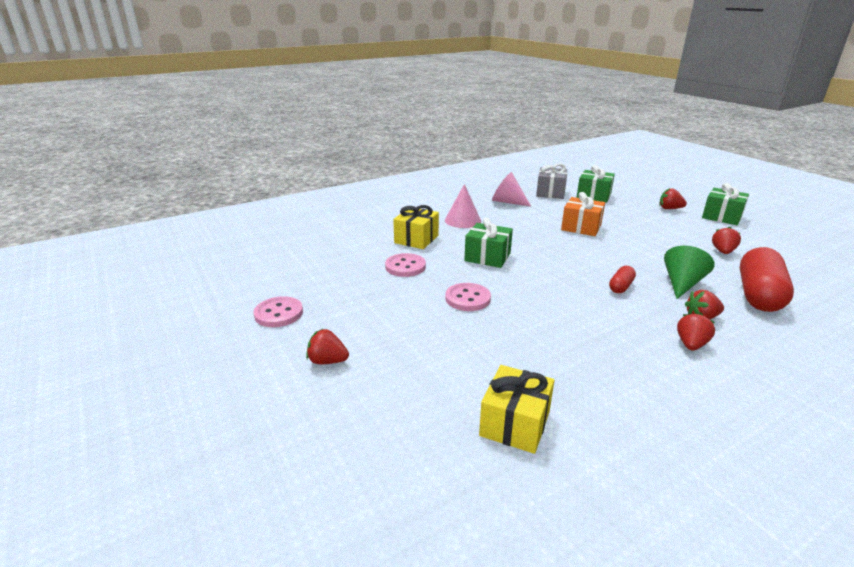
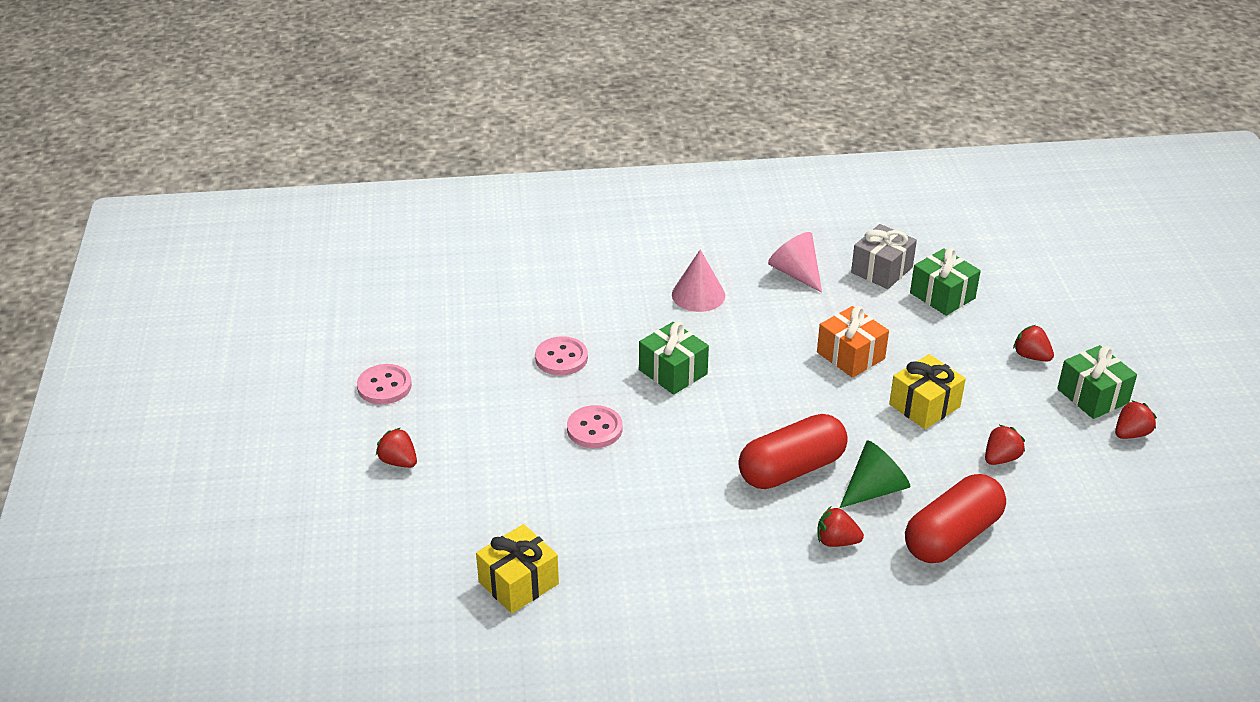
camera: 25 degrees right, 10 degrees up
yellow gift [393,205,439,249] -> yellow gift moved to [889,354,966,429]
red capsule [609,266,636,293] -> red capsule [738,414,848,489], size x2.14
red strawberry [677,312,715,350] -> red strawberry moved to [1115,400,1157,439]

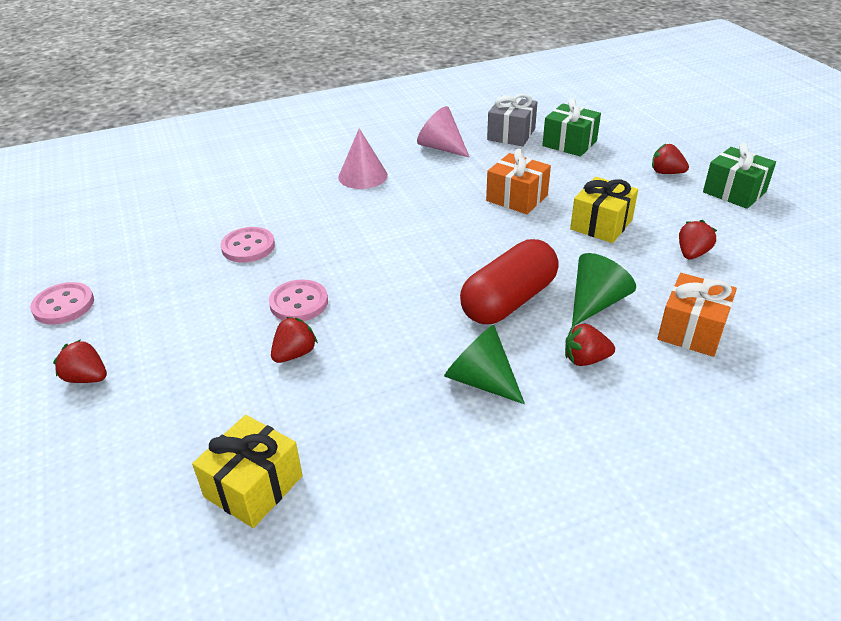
camera: 15 degrees left, 0 degrees up
green gift [639,322,709,395] -> none
red capsule [905,474,1006,563] -> orange gift [657,273,737,357]
red strawberry [1115,400,1157,439] -> red strawberry moved to [271,317,318,363]
none -> green cone [444,325,525,404]

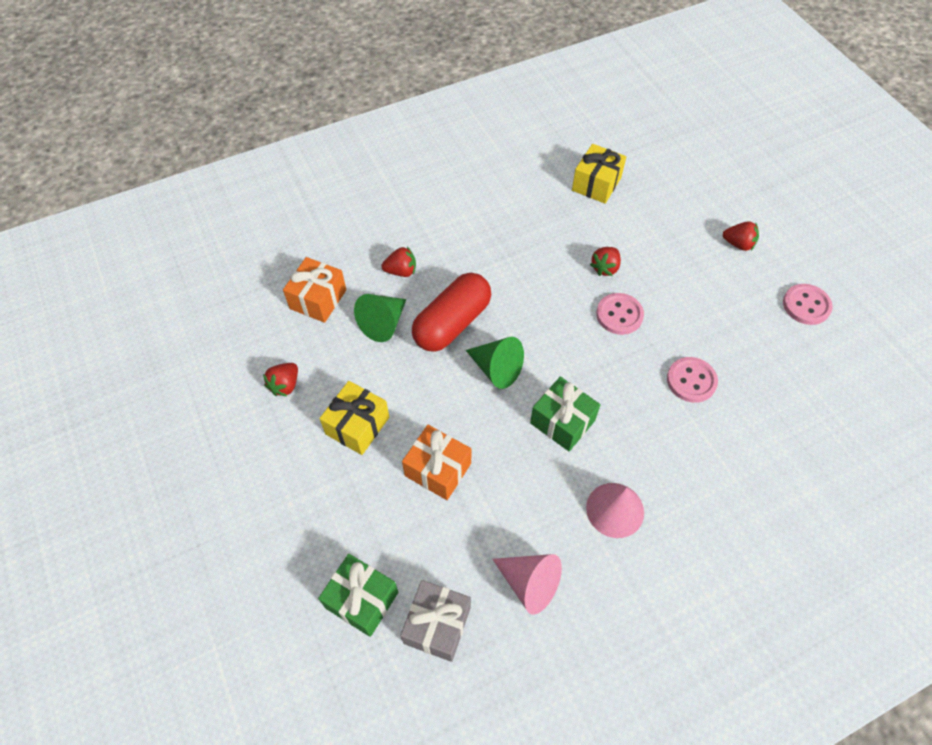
camera: 175 degrees right, 20 degrees up
green cone [444,325,525,404] -> green cone moved to [466,337,524,389]
red strawberry [652,144,689,174] -> none
green gift [703,143,776,209] -> green gift moved to [530,377,601,451]

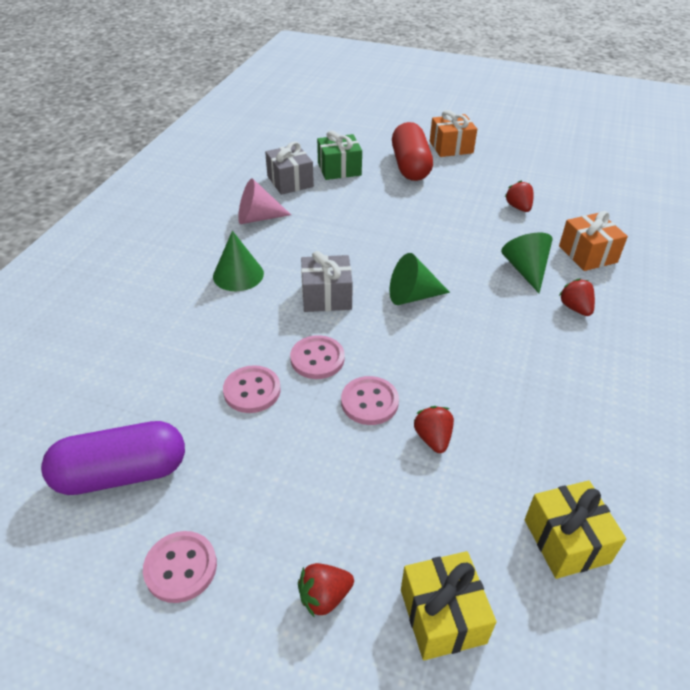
camera: 135 degrees right, 15 degrees down
yellow gift [319,381,389,455] -> yellow gift moved to [401,551,496,660]
red strawberry [381,247,416,277] -> red strawberry turned 120 degrees clockwise [559,278,595,316]
orange gift [402,425,472,500] -> orange gift moved to [430,110,477,157]
red capsule [412,273,491,352] -> red capsule moved to [392,122,433,181]
green gift [530,377,601,451] -> grey gift [301,251,353,312]
pink cone [586,483,644,538] -> green cone [213,231,264,291]
none -> purple capsule [41,421,185,495]
none -> pink button [290,335,345,379]

